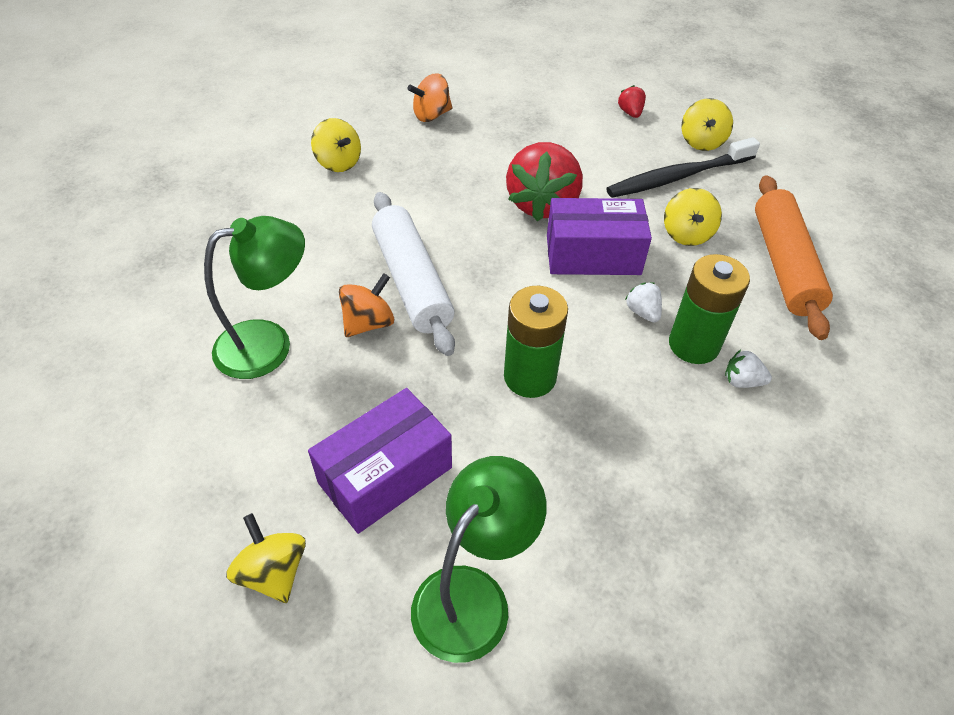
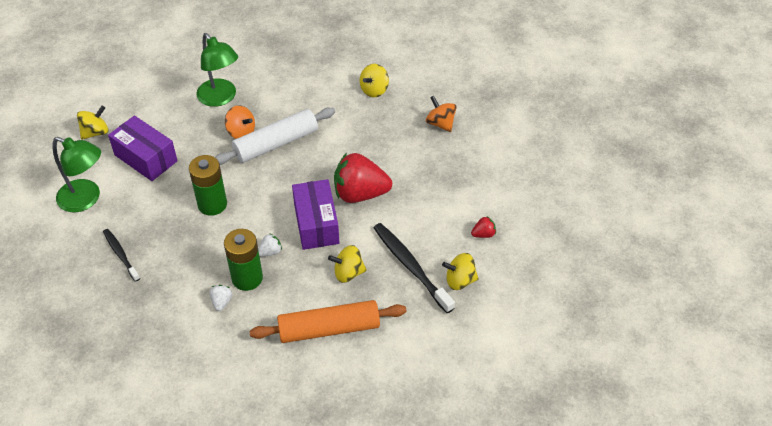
camera: 80 degrees right, 0 degrees up
none -> black toothbrush [103,229,140,282]

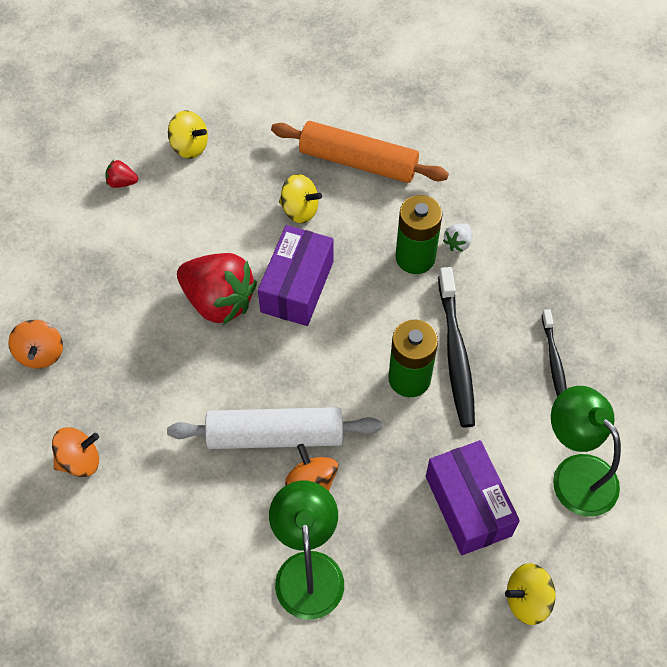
camera: 150 degrees left, 10 degrees up
white strawberry [258,233,282,257] -> none
yellow spinning top [360,64,389,97] -> orange spinning top [52,427,99,477]
black toothbrush [374,223,455,313] -> black toothbrush moved to [438,267,475,428]

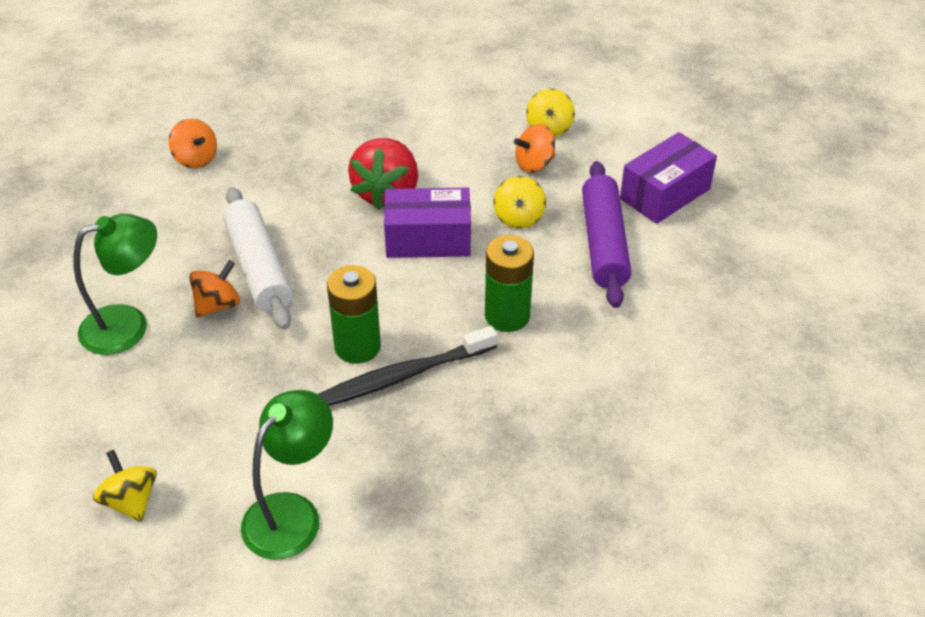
camera: 70 degrees right, 15 degrees down
orange spinning top [8,320,63,368] -> orange spinning top moved to [514,124,555,173]
red strawberry [106,160,138,188] -> none
orange rolling pin [271,121,449,183] -> purple rolling pin [582,161,631,308]
purple box [426,440,520,555] -> purple box moved to [620,132,717,224]
white strawberry [443,223,472,252] -> none
black toothbrush [542,309,567,397] -> none

